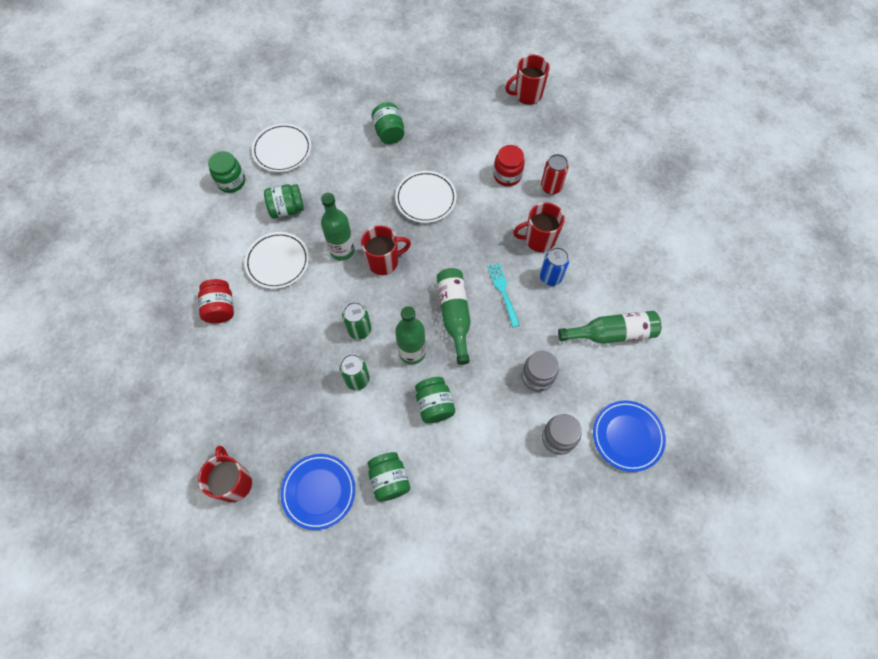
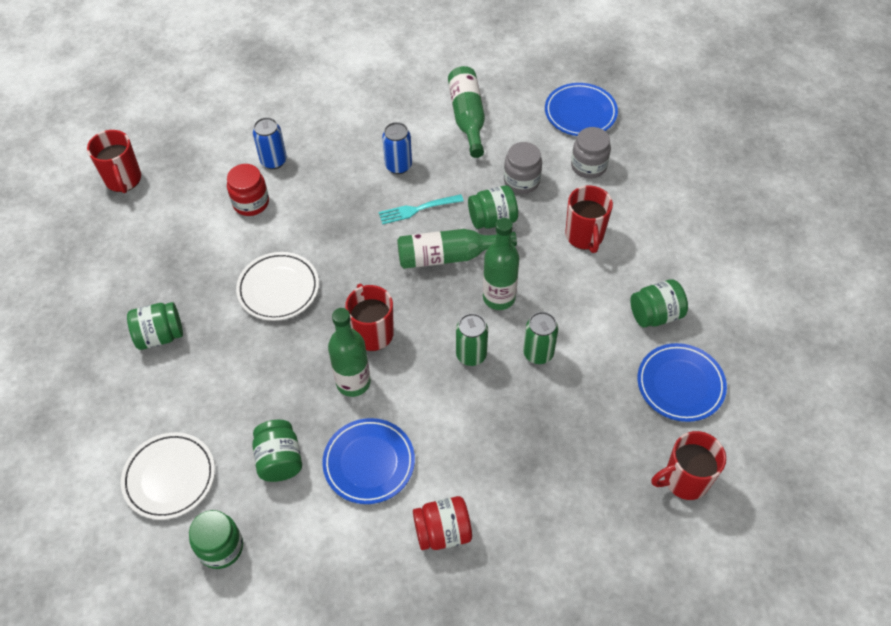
camera: 90 degrees left, 10 degrees down
white plate [244,232,309,289] -> blue plate [322,418,415,504]
green jar [415,377,455,423] -> green jar moved to [468,185,518,229]
red mug [513,202,565,252] -> red mug moved to [565,185,613,253]
red can [541,154,569,195] -> blue can [253,117,287,169]

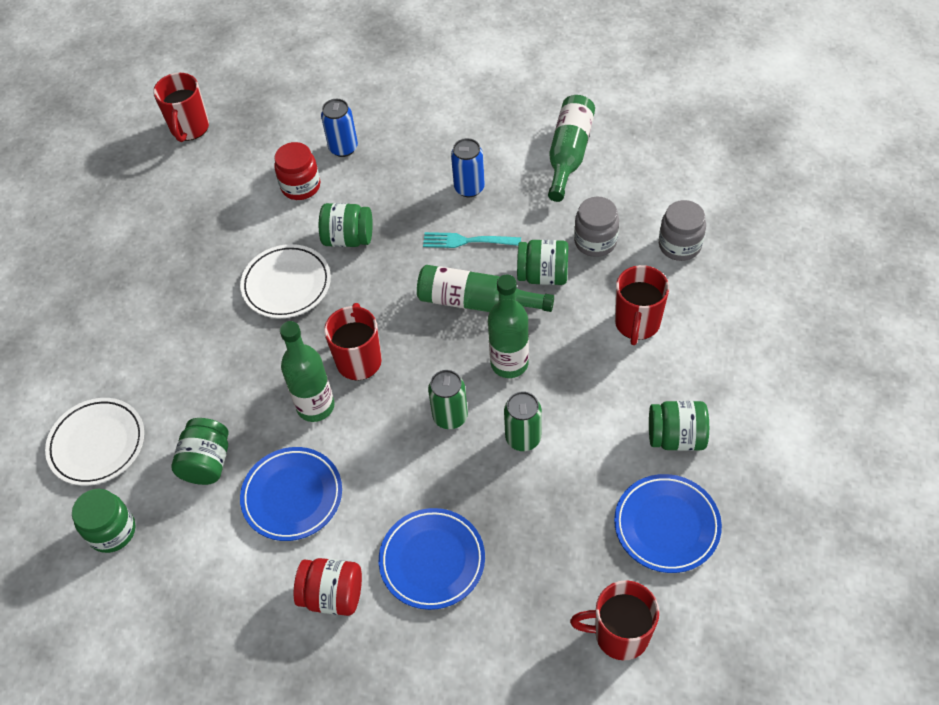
camera: 25 degrees right, 0 degrees up
green jar [127,302,183,350] -> green jar moved to [319,203,373,247]
blue plate [545,83,618,136] -> blue plate moved to [379,508,485,610]

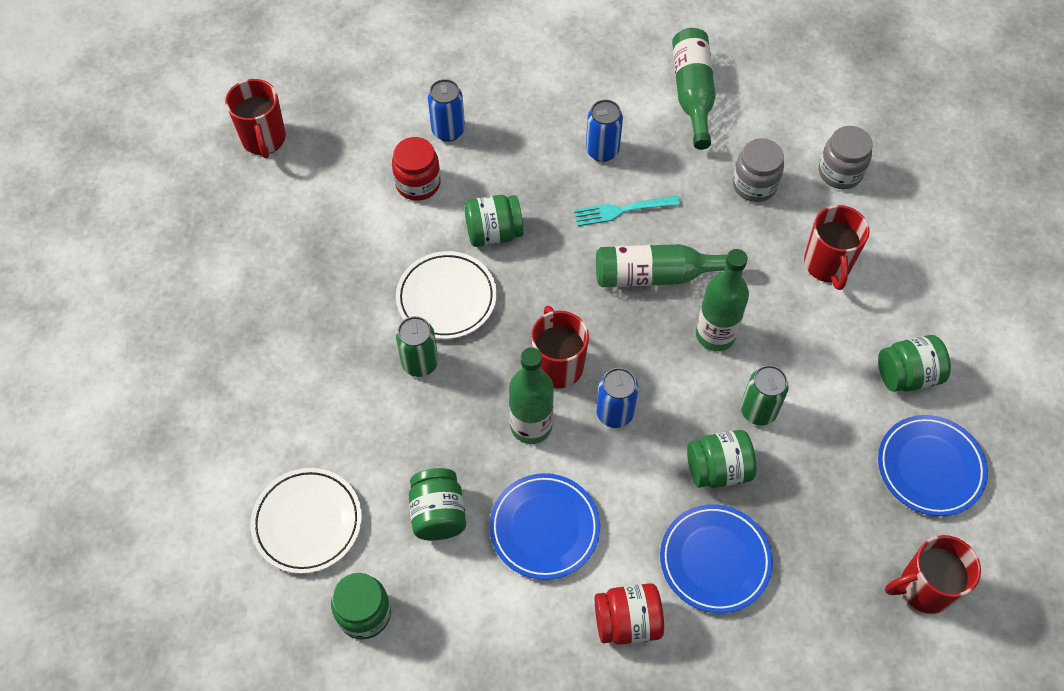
camera: 20 degrees left, 5 degrees up
green can [428,370,468,429] -> green can moved to [396,316,438,377]
green jar [517,240,568,285] -> green jar moved to [687,430,757,488]
none -> blue can [596,368,639,428]

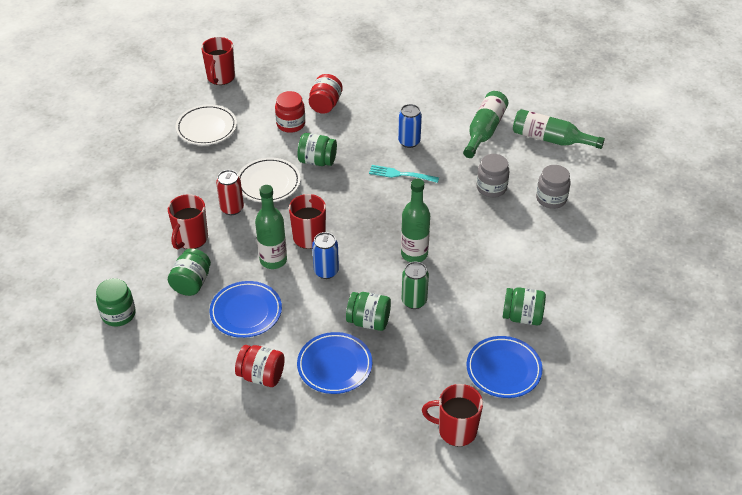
camera: 25 degrees right, 15 degrees down
white plate [250,468,362,574] -> white plate moved to [176,104,237,145]
green can [396,316,438,377] -> red can [216,170,244,215]
blue can [428,79,465,142] -> red jar [309,74,343,114]
green bottle [596,244,727,287] -> green bottle moved to [513,109,605,149]
red mug [804,205,870,290] -> red mug moved to [168,194,208,249]

